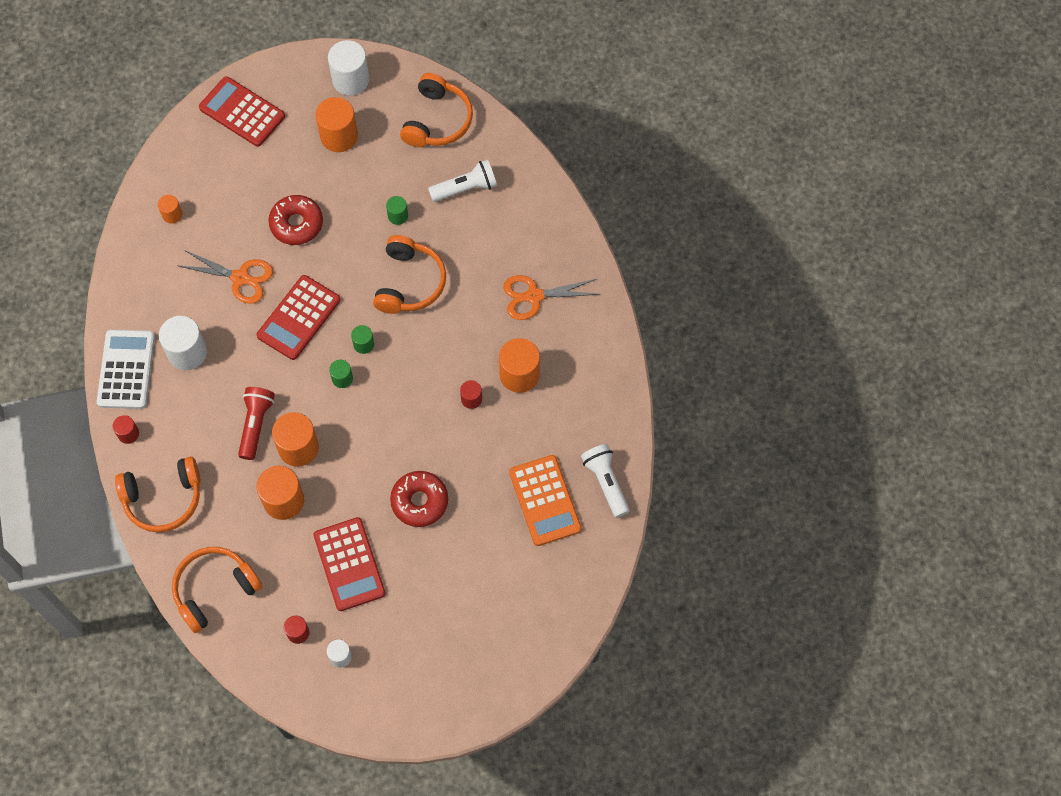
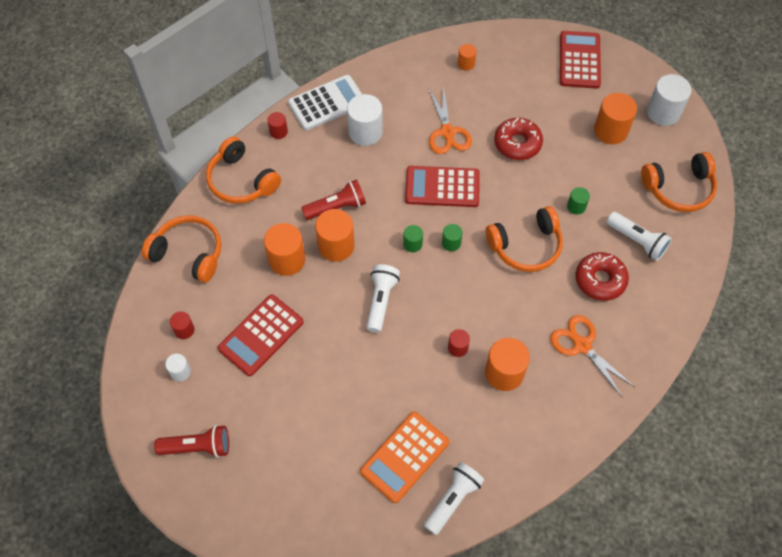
camera: 60 degrees right, 5 degrees down
red donut [390,471,448,527] -> red donut moved to [576,252,629,301]
none -> red flashlight [154,425,229,458]
none -> white flashlight [366,264,400,333]

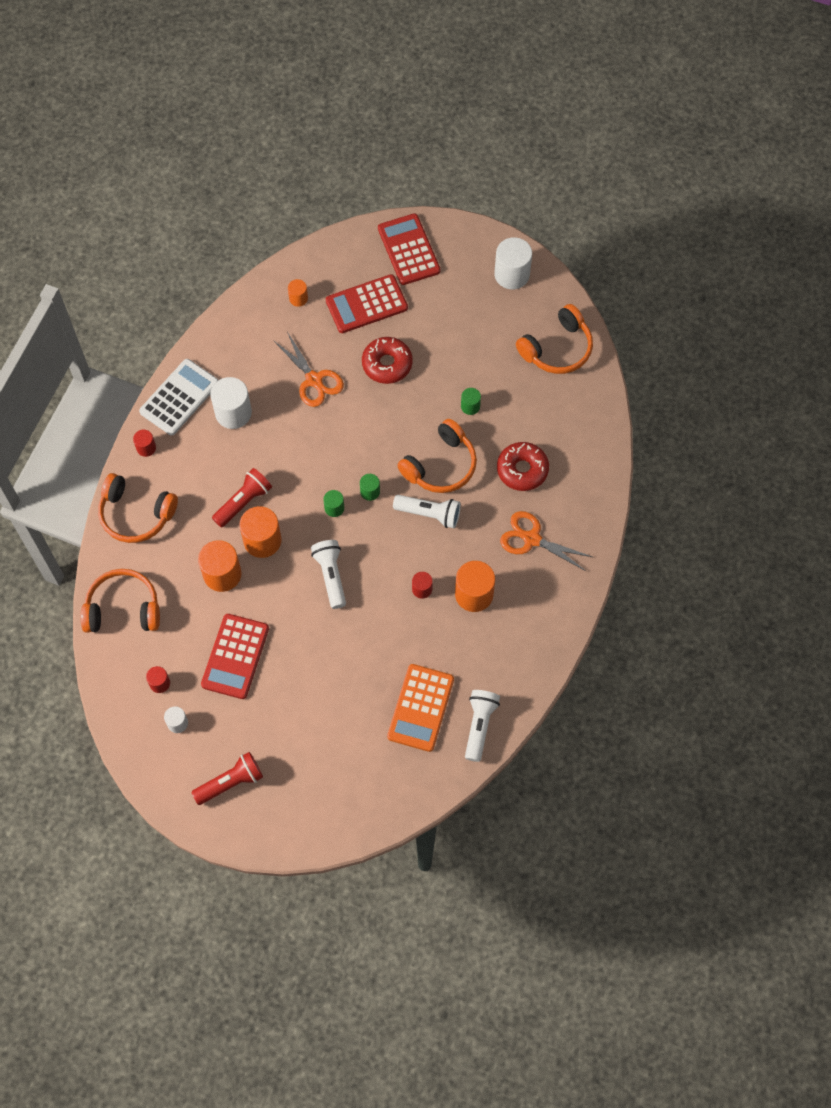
camera: 25 degrees left, 5 degrees up
red calculator [405,166,480,207] -> red calculator moved to [326,274,408,333]
orange cylinder [594,93,637,144] -> none
white flashlight [607,212,672,261] -> white flashlight moved to [393,495,461,528]

